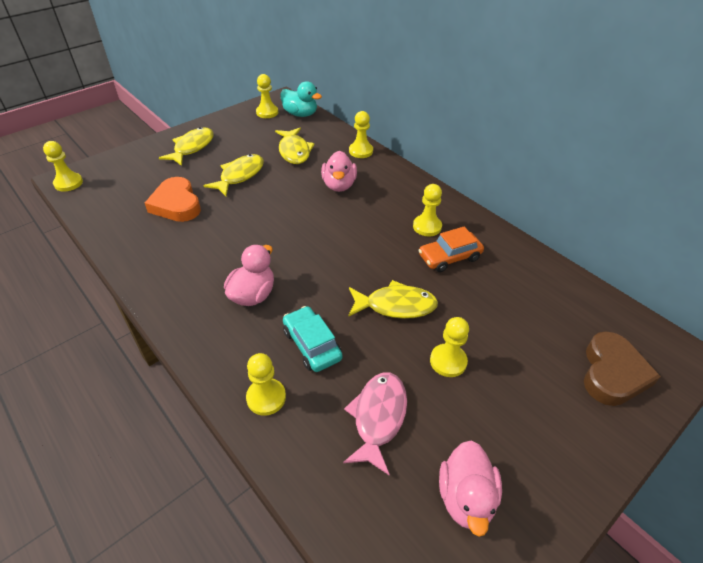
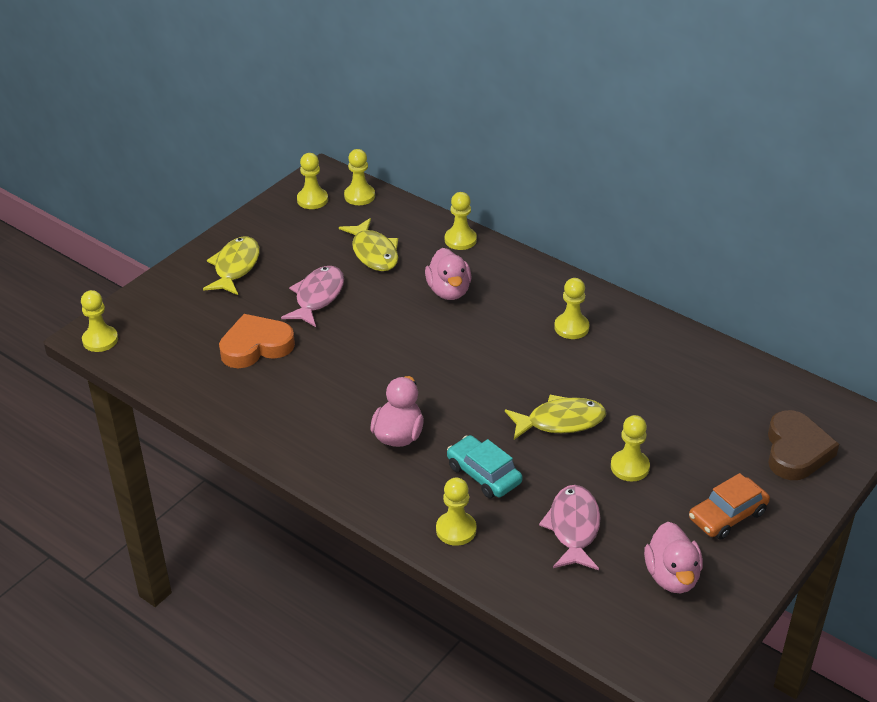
camera: 10 degrees left, 5 degrees down
orange heart [145,177,201,222] -> orange heart turned 105 degrees clockwise [219,314,295,368]
yellow fish [203,154,264,196] -> pink fish [281,266,344,327]
turquoise duck [280,81,322,117] -> yellow pawn [344,149,375,205]
orange car [418,227,484,272] -> orange car moved to [689,473,770,539]

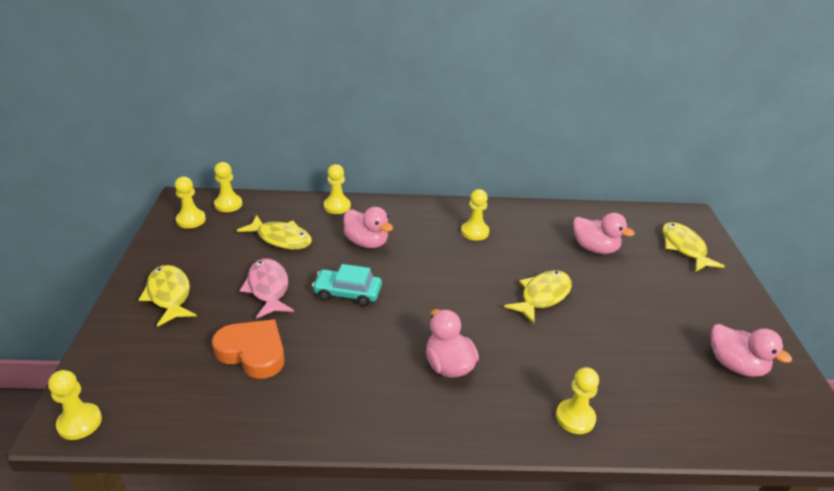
camera: 40 degrees left, 5 degrees down
orange heart [219,314,295,368] -> orange heart turned 90 degrees clockwise [212,319,284,379]
turquoise car [447,435,523,499] -> turquoise car moved to [312,264,382,306]
pink fish [539,485,601,570] -> none
yellow pawn [611,415,650,481] -> none
orange car [689,473,770,539] -> none
brown heart [768,410,839,480] -> yellow fish [663,222,725,271]
none -> pink duck [573,213,635,254]

